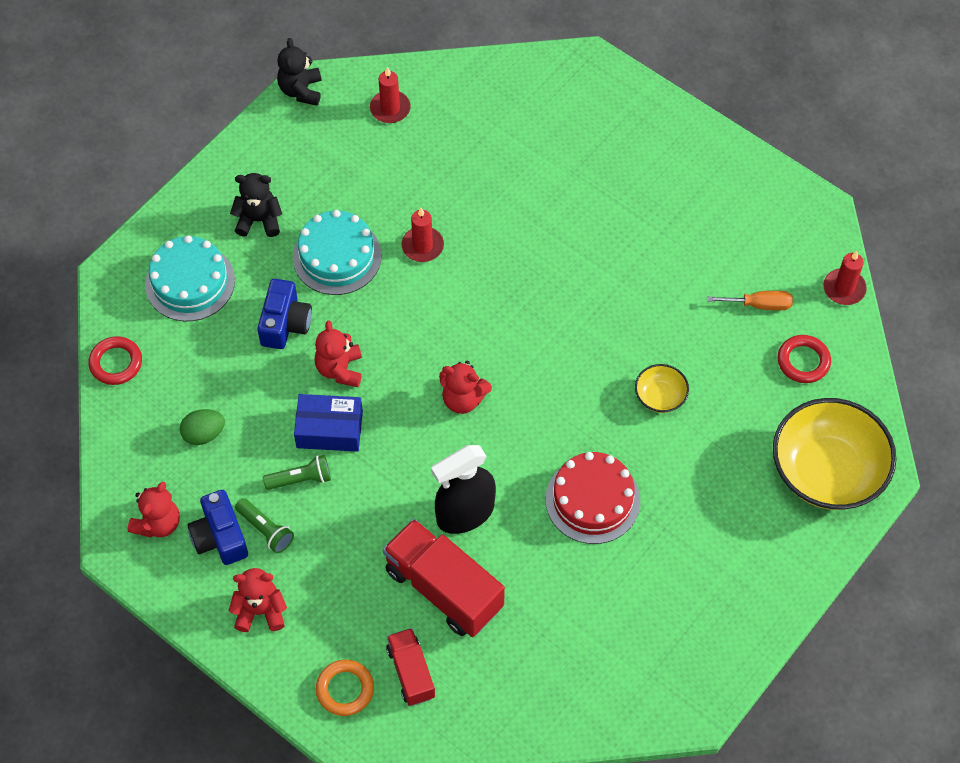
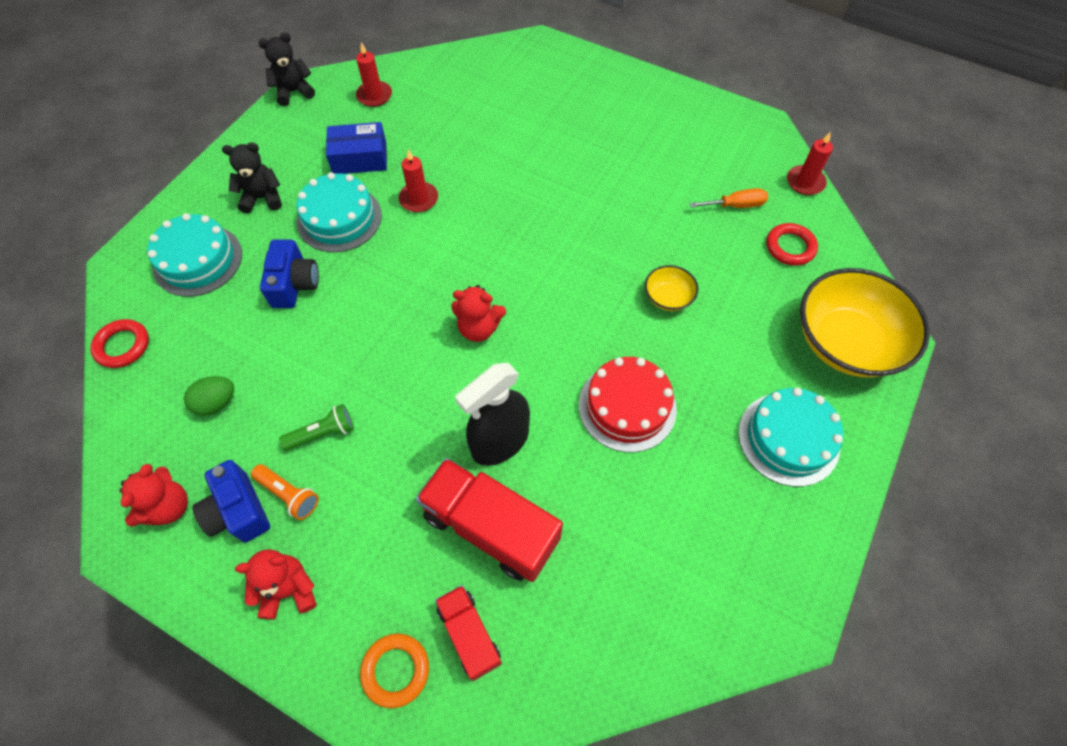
camera: 10 degrees left, 0 degrees up
green flashlight [235,498,294,553] -> orange flashlight [251,464,319,520]
black teddy bear [277,38,321,106] -> black teddy bear turned 75 degrees clockwise [258,32,315,106]
blue box [294,394,363,452] -> blue box moved to [326,122,387,174]
red teddy bear [315,320,362,387] -> none
none -> turquoise cake [738,388,843,487]

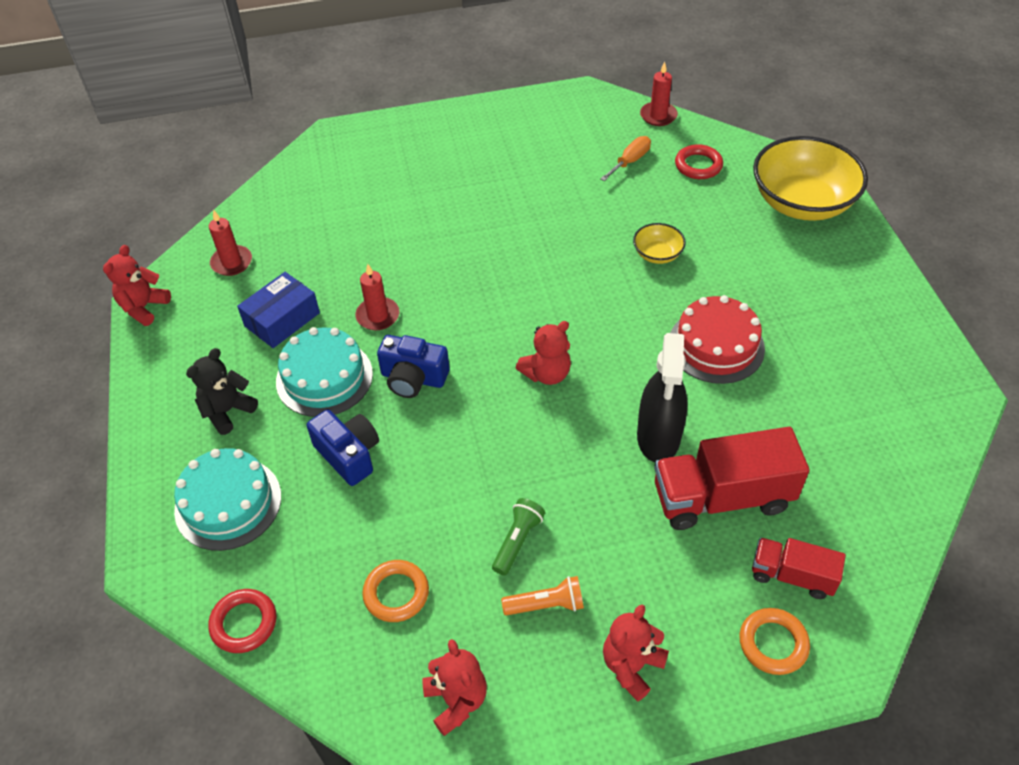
camera: 40 degrees left, 10 degrees down
green egg [184,376,234,416] -> orange ring [362,560,429,622]
blue camera [192,460,270,542] -> blue camera moved to [377,335,450,398]
black teddy bear [258,32,315,106] -> red teddy bear [103,245,171,326]
turquoise cake [738,388,843,487] -> none

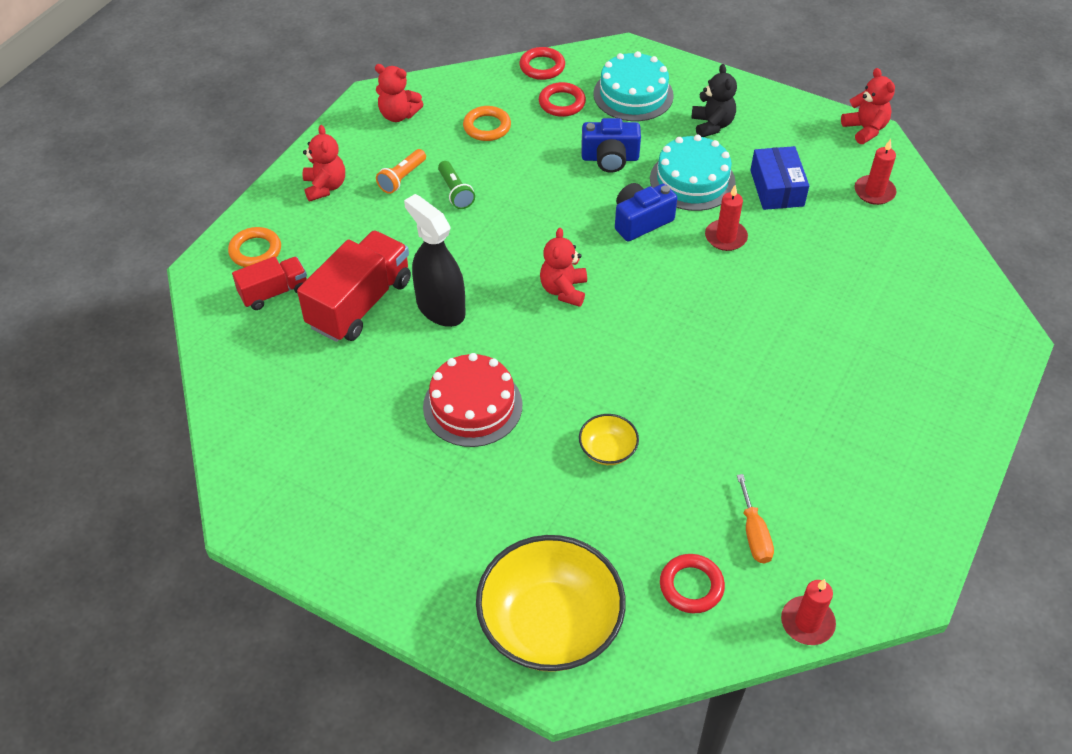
camera: 130 degrees right, 0 degrees up
none -> red ring [539,82,586,117]

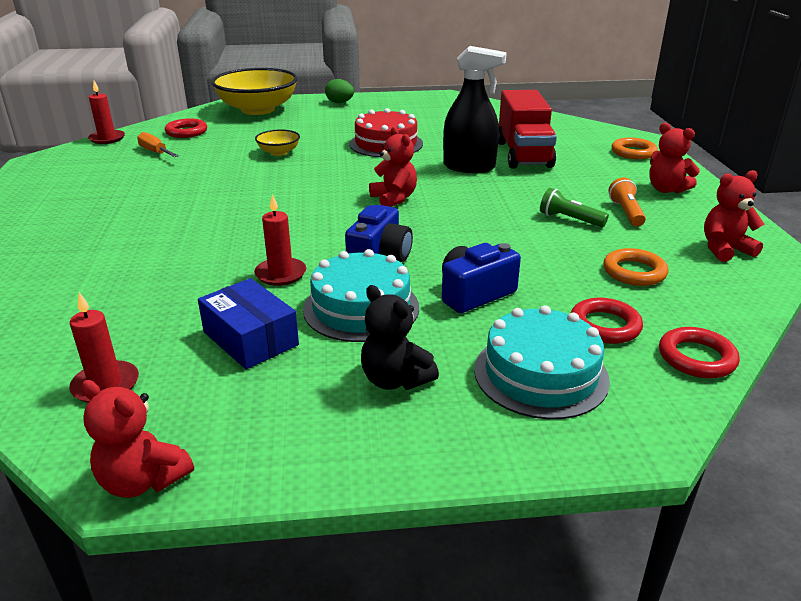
camera: 145 degrees right, 20 degrees down
red truck [232,256,307,310] -> none
none -> green egg [325,79,354,103]

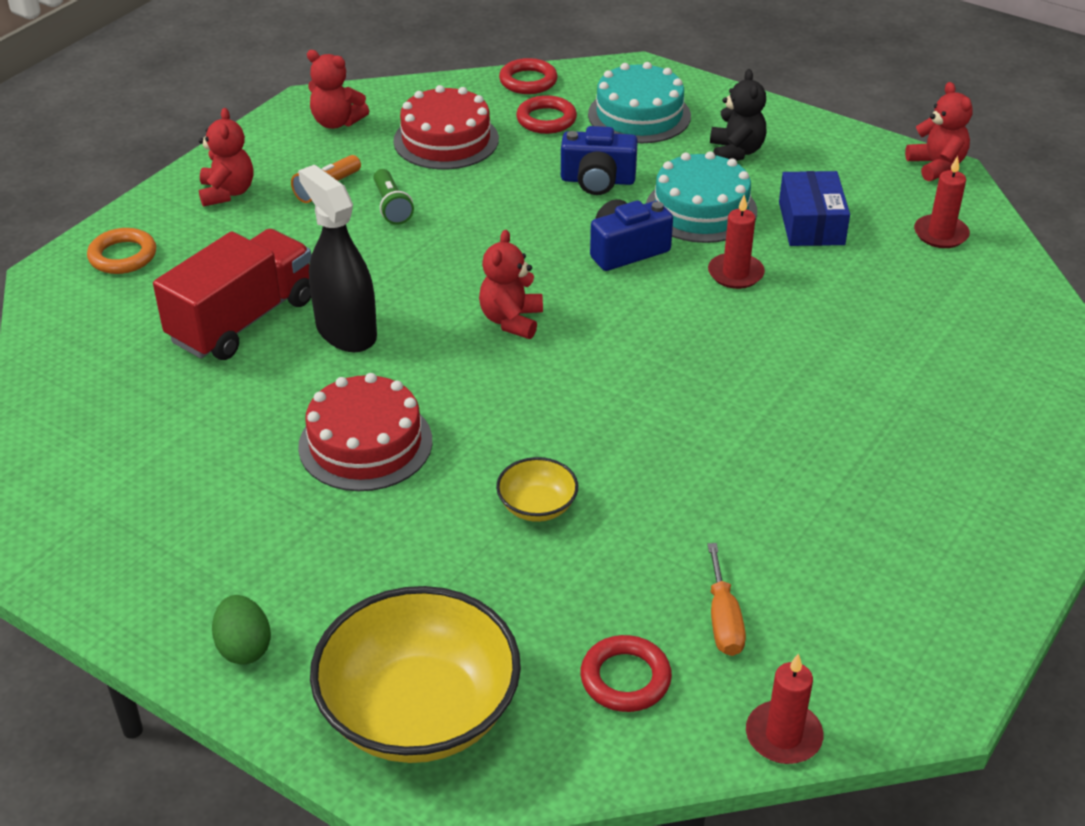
camera: 140 degrees left, 10 degrees up
orange ring [603,248,668,286] -> red cake [393,85,499,169]

